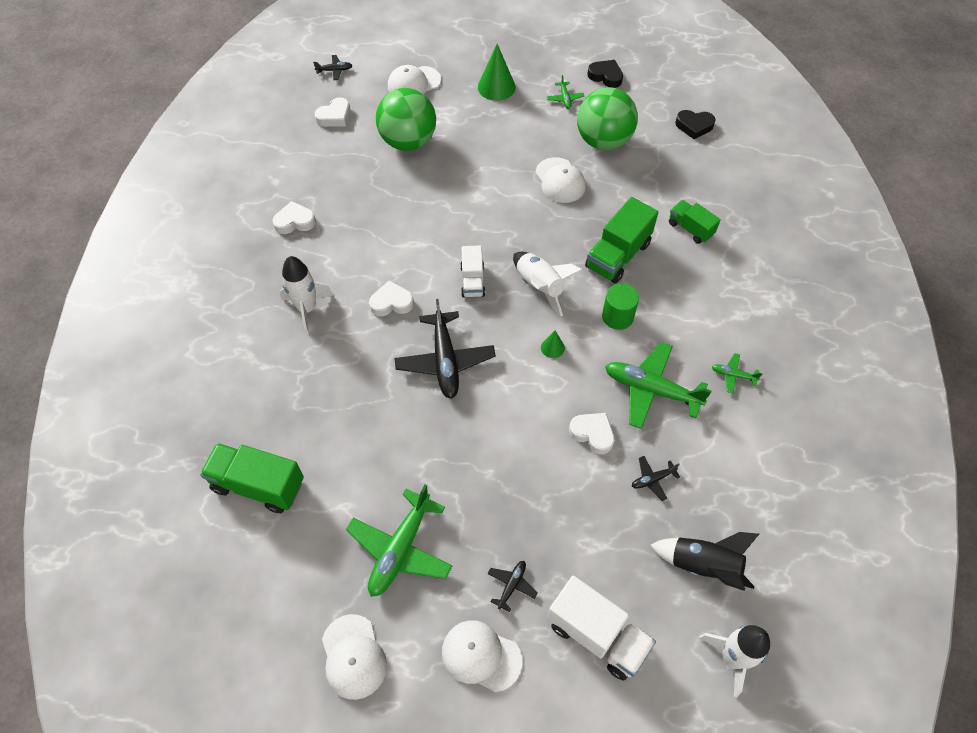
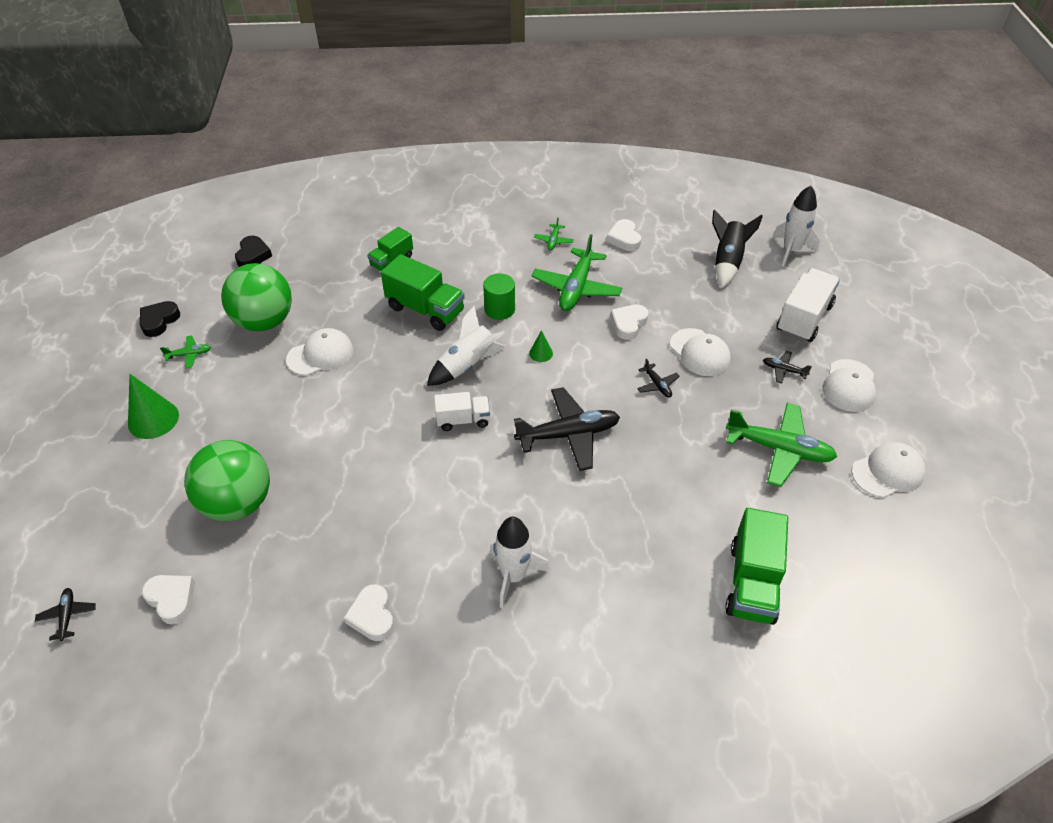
camera: 95 degrees left, 10 degrees down
white heart [369,281,414,316] -> white heart moved to [606,219,641,251]
white cap [388,65,441,94] -> white cap moved to [670,328,731,376]
black plane [632,456,680,501] -> black plane moved to [637,358,680,398]

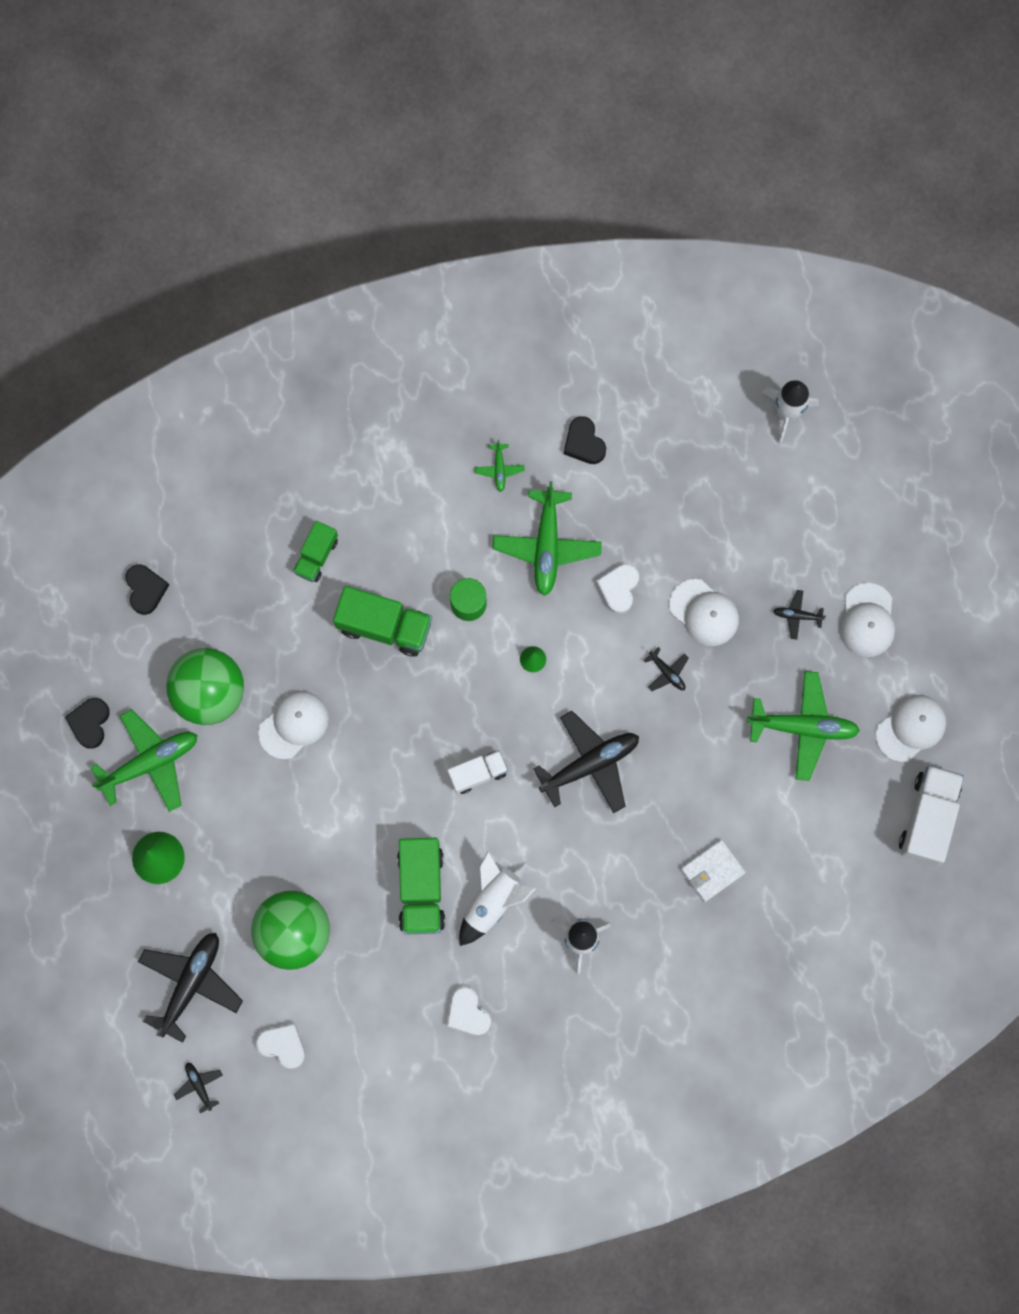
camera: 15 degrees left, 30 degrees up
green plane [160,335,211,368] -> green plane [90,709,198,812], size x2.17
white rocket [427,306,506,386] -> white rocket moved to [459,851,535,946]
white heart [606,219,641,251] -> black heart [564,416,606,464]
black rocket [712,209,763,288] -> none
green truck [725,508,788,625] -> green truck moved to [397,838,445,934]
white truck [776,268,840,342] -> white truck moved to [899,765,964,866]
none -> black plane [138,933,243,1043]
none -> white wallet [681,840,746,902]

